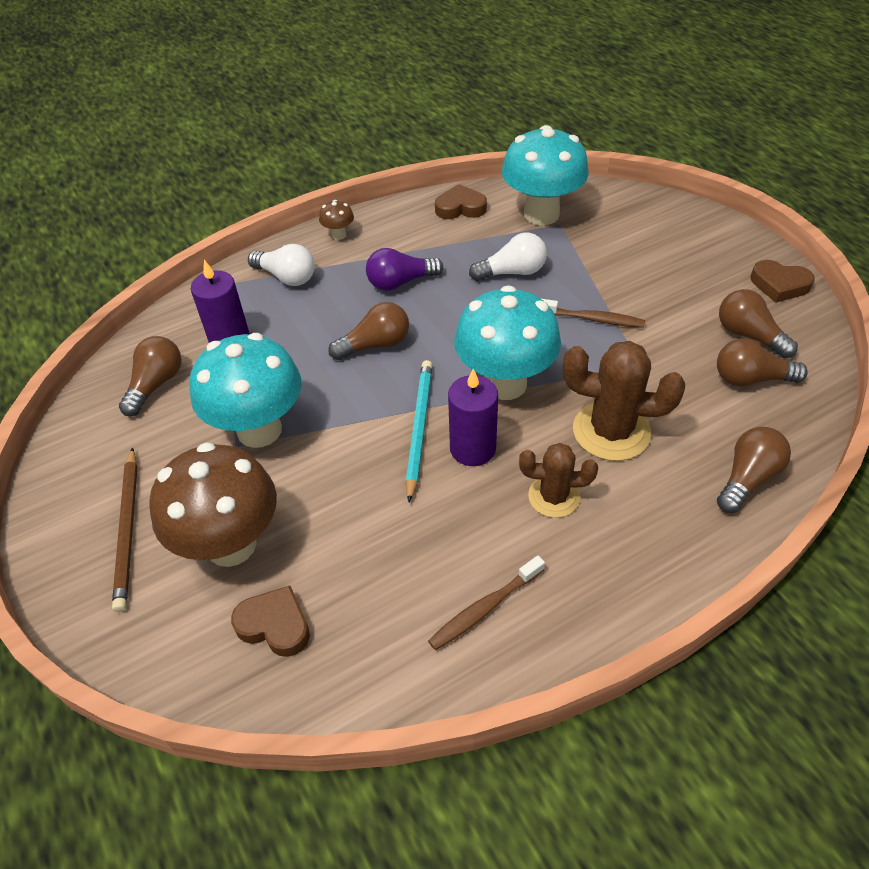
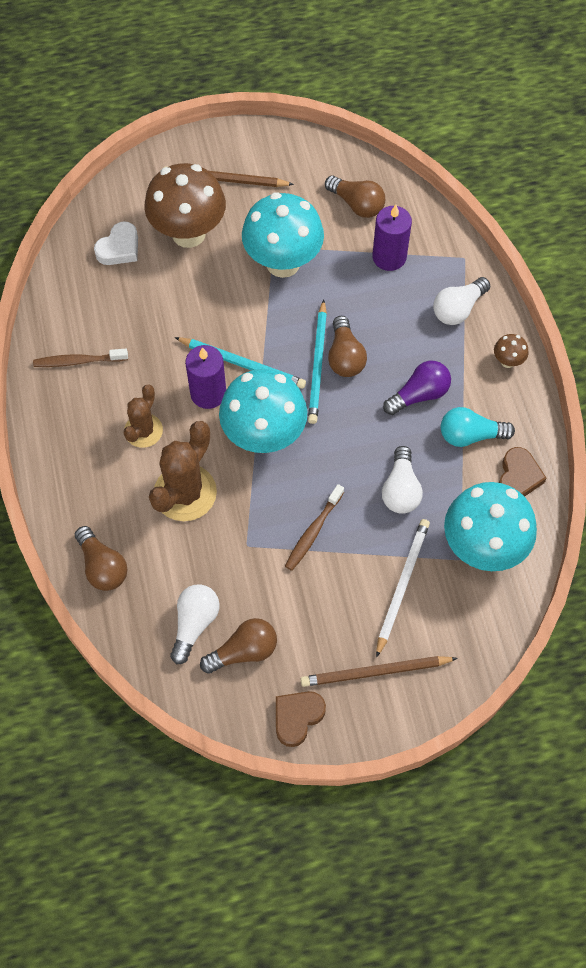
camera: 105 degrees right, 15 degrees up
brown heart [231,586,310,657] -> white heart [94,221,138,265]
purple light bulb [366,248,443,291] -> purple light bulb turned 60 degrees clockwise [383,361,451,415]
brown toothbrush [428,556,545,650] -> brown toothbrush turned 75 degrees counterclockwise [33,349,128,367]
brown light bulb [717,339,808,387] -> white light bulb [170,584,220,664]
none -> brown pencil [301,656,458,687]
none -> turquoise pencil [308,299,327,424]
none -> white pencil [376,519,430,658]
none -> turquoise light bulb [441,407,515,447]

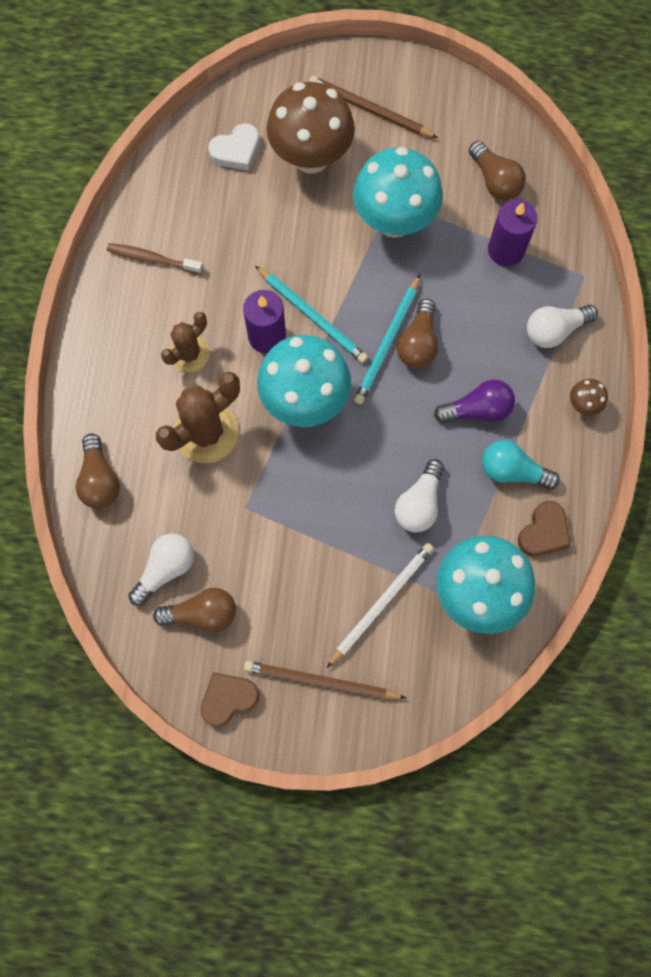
camera: 20 degrees right, 10 degrees up
brown toothbrush [285,484,344,571] -> none

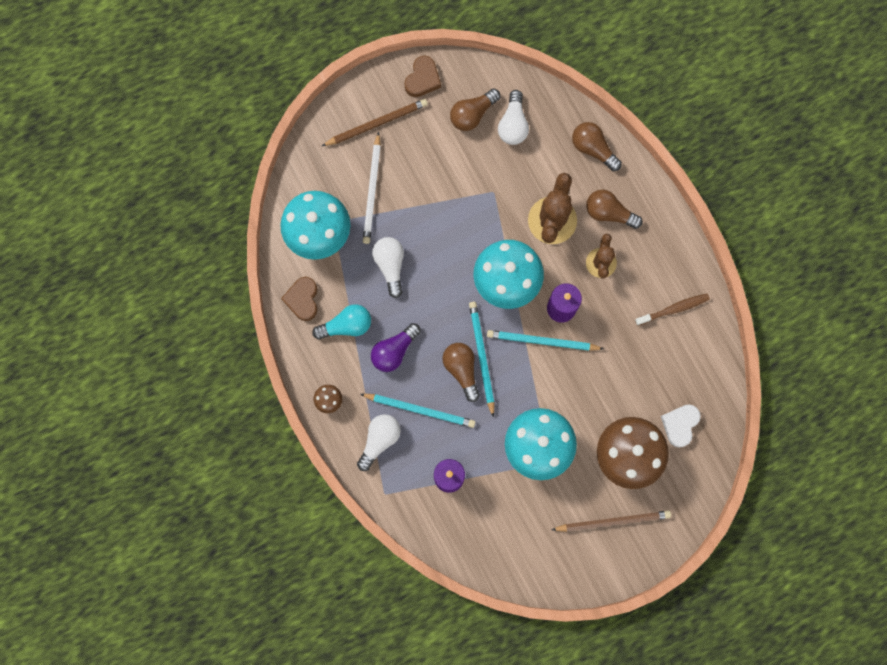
camera: 145 degrees right, 5 degrees up
brown light bulb [469,141,526,200] -> brown light bulb moved to [586,190,643,229]
none -> turquoise pencil [360,393,475,428]

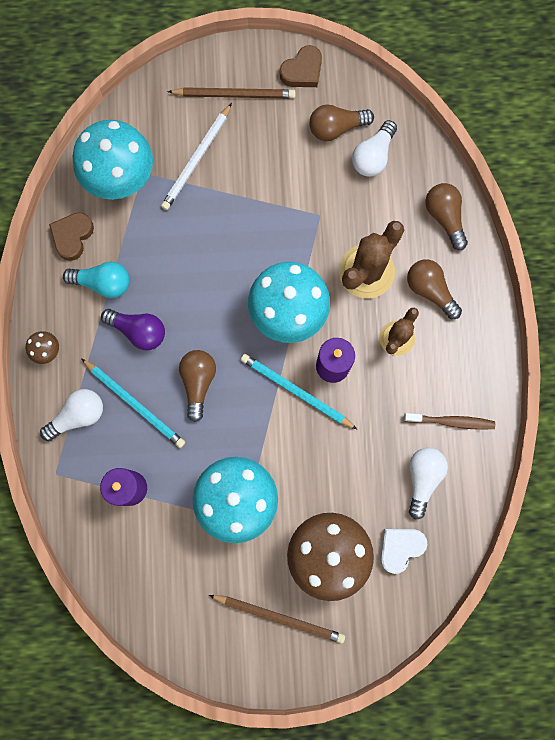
camera: 25 degrees right, 0 degrees up
purple light bulb [371,323,421,372] -> purple light bulb turned 135 degrees counterclockwise [101,309,165,350]
white light bulb [372,237,404,298] -> white light bulb moved to [409,448,448,519]
turquoise pencil [469,302,494,418] -> none

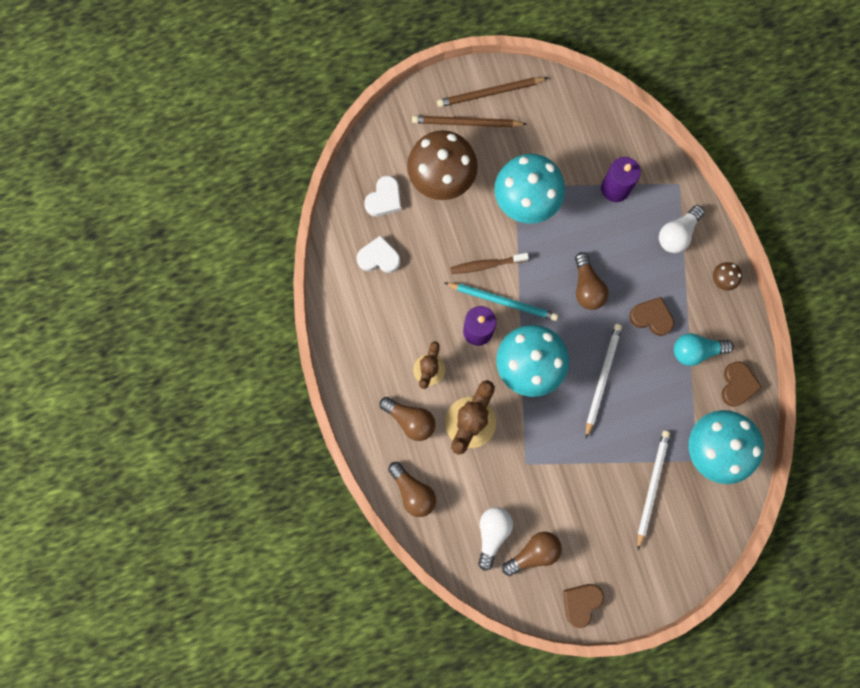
camera: 165 degrees right, 0 degrees up
turquoise pencil [81,358,185,448] -> none
purple light bulb [101,309,165,350] -> brown heart [629,297,674,336]
brown pencil [167,87,296,99] -> brown pencil moved to [437,77,548,107]
brown toothbrush [404,413,495,430] -> brown toothbrush moved to [450,253,529,274]
white light bulb [409,448,448,519] -> white heart [357,235,401,273]
none -> white pencil [586,324,622,438]

